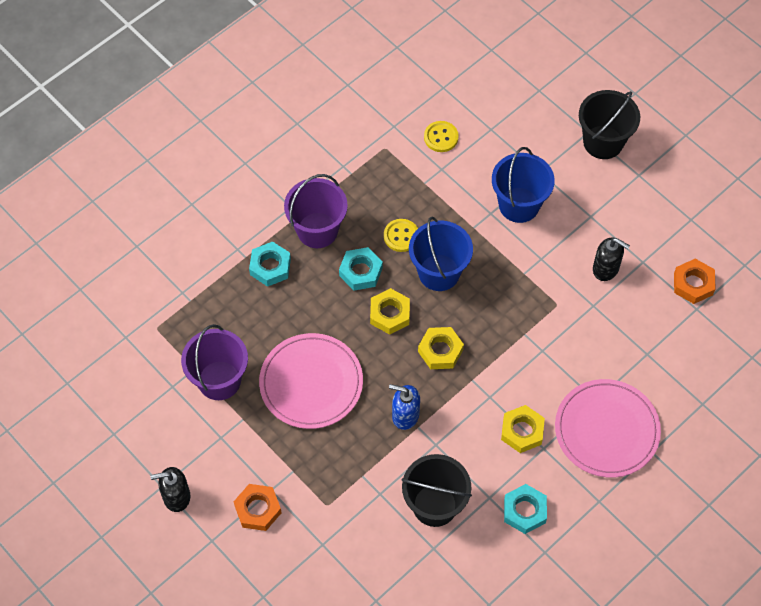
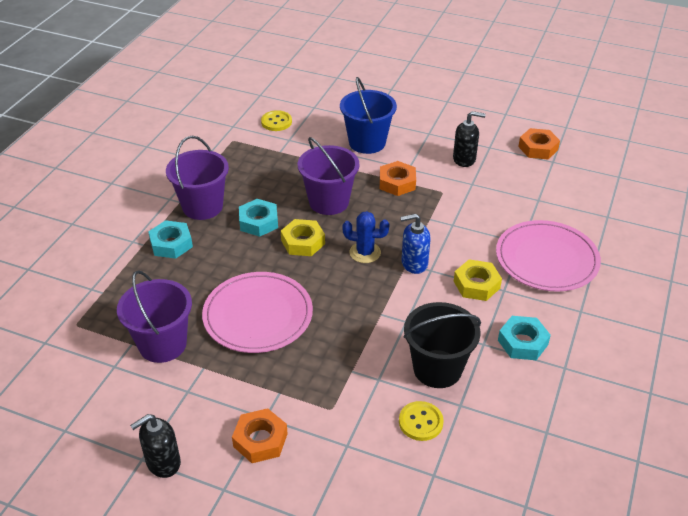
camera: 25 degrees left, 20 degrees down
yellow button [384,219,418,252] -> yellow button moved to [399,401,444,441]
blue soap dispenser [389,384,420,430] -> blue soap dispenser moved to [400,214,431,274]
blue bucket [409,217,473,291] -> purple bucket [298,137,359,215]
yellow nut [418,327,464,369] -> blue cactus [342,211,389,263]
black bucket [579,90,640,159] -> none
none -> orange nut [380,161,416,196]

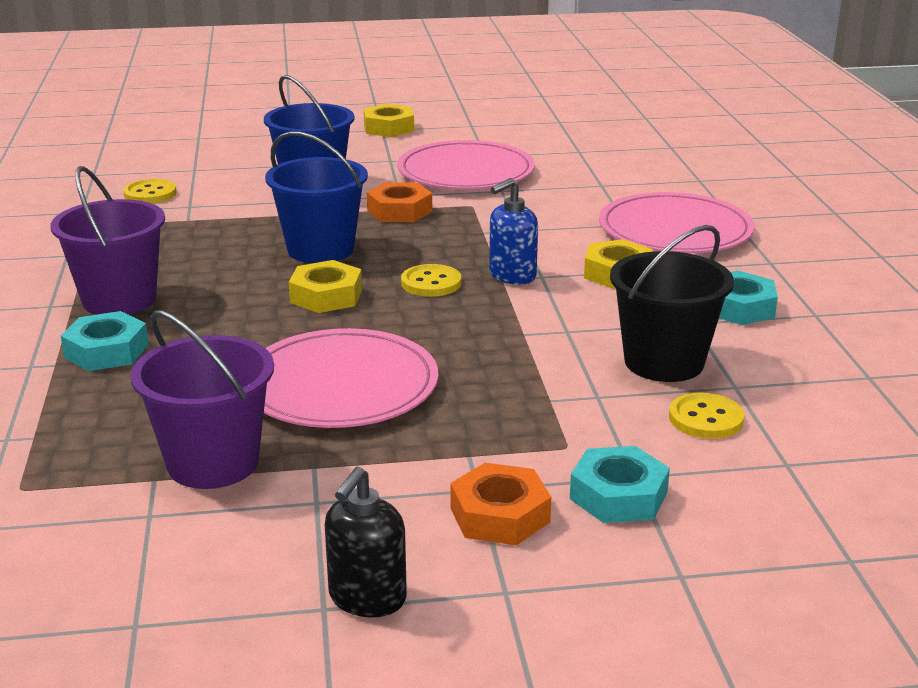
camera: 30 degrees left, 15 degrees down
turquoise nut [239,199,278,237] -> turquoise nut moved to [570,446,670,523]
purple bucket [298,137,359,215] -> blue bucket [265,131,368,263]
blue cactus [342,211,389,263] -> yellow button [401,264,461,297]
black soap dispenser [453,111,486,167] -> pink plate [397,140,535,189]
orange nut [518,128,560,159] -> none
none -> yellow nut [363,104,414,137]

